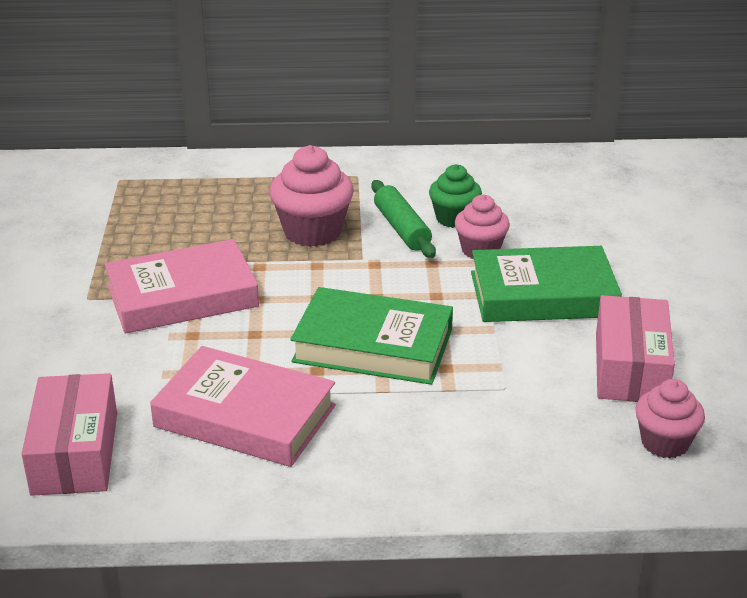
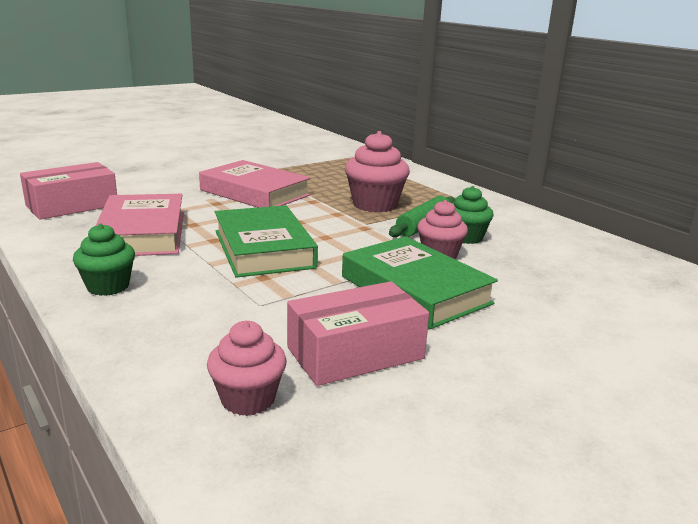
camera: 55 degrees right, 10 degrees down
none -> green cupcake [73,224,135,296]

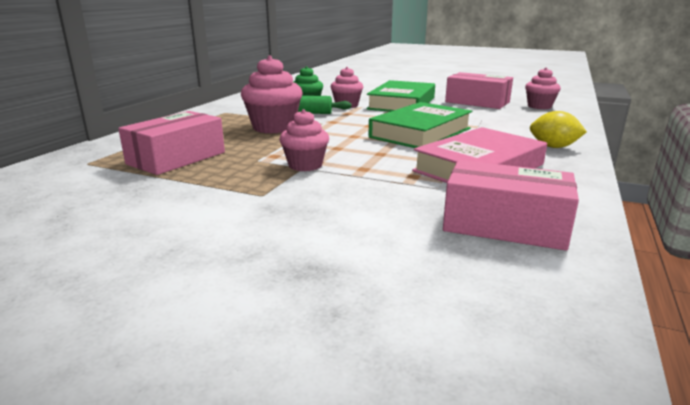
camera: 120 degrees left, 0 degrees up
green cupcake [73,224,135,296] -> yellow lemon [530,111,587,148]
pink book [199,160,311,208] -> pink cupcake [279,109,329,171]
none -> pink box [118,111,225,175]

